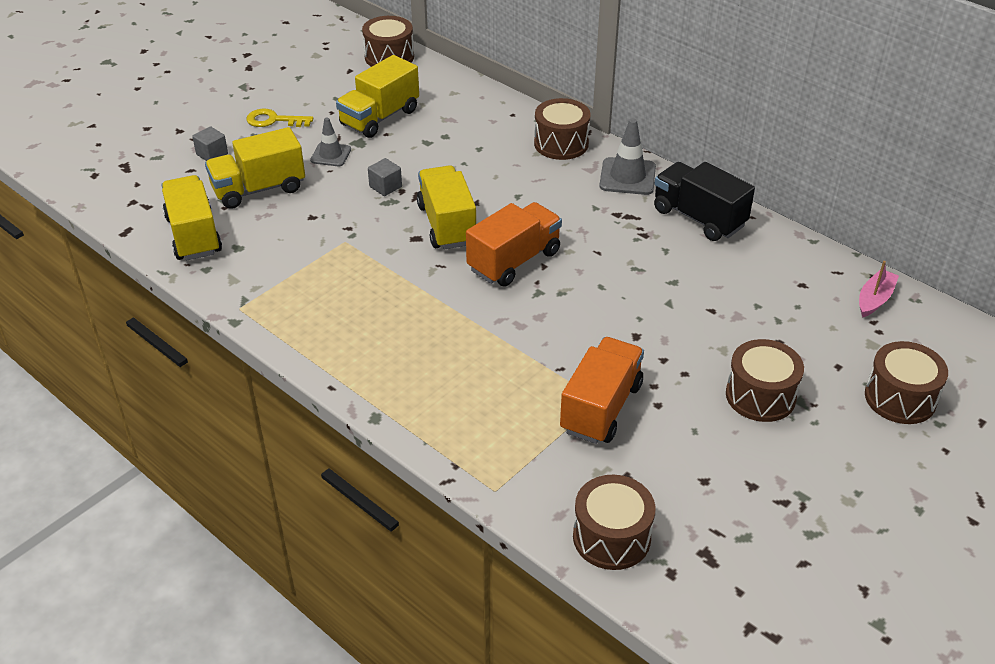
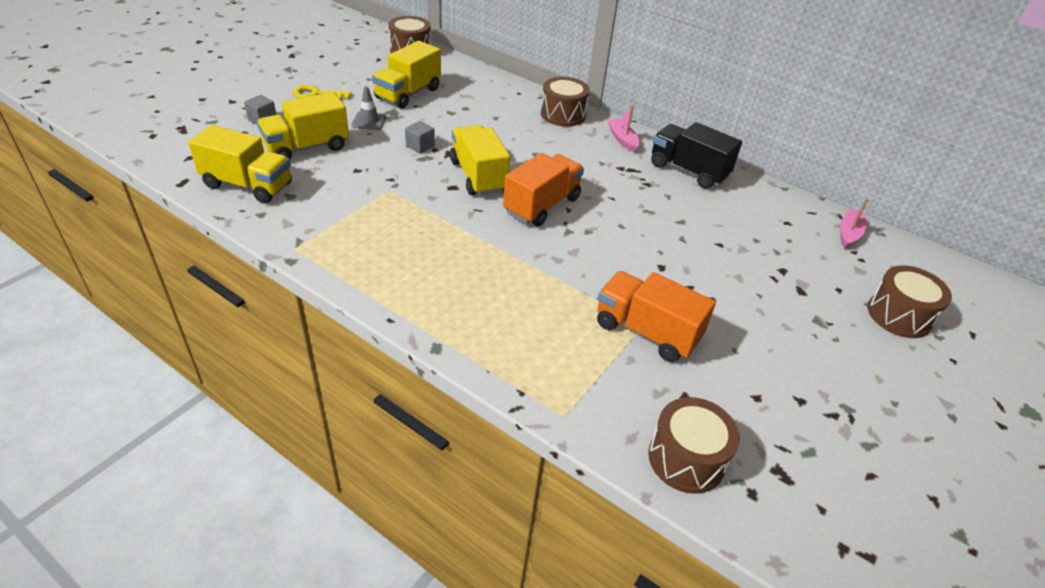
camera: 10 degrees left, 0 degrees up
yellow truck [161,175,222,260] -> yellow truck turned 135 degrees clockwise [188,125,292,204]
orange truck [560,337,644,444] -> orange truck turned 75 degrees counterclockwise [597,271,716,362]
grey traffic cone [599,118,656,195] -> pink boat [608,105,639,152]
brown drum [726,339,804,422] -> none

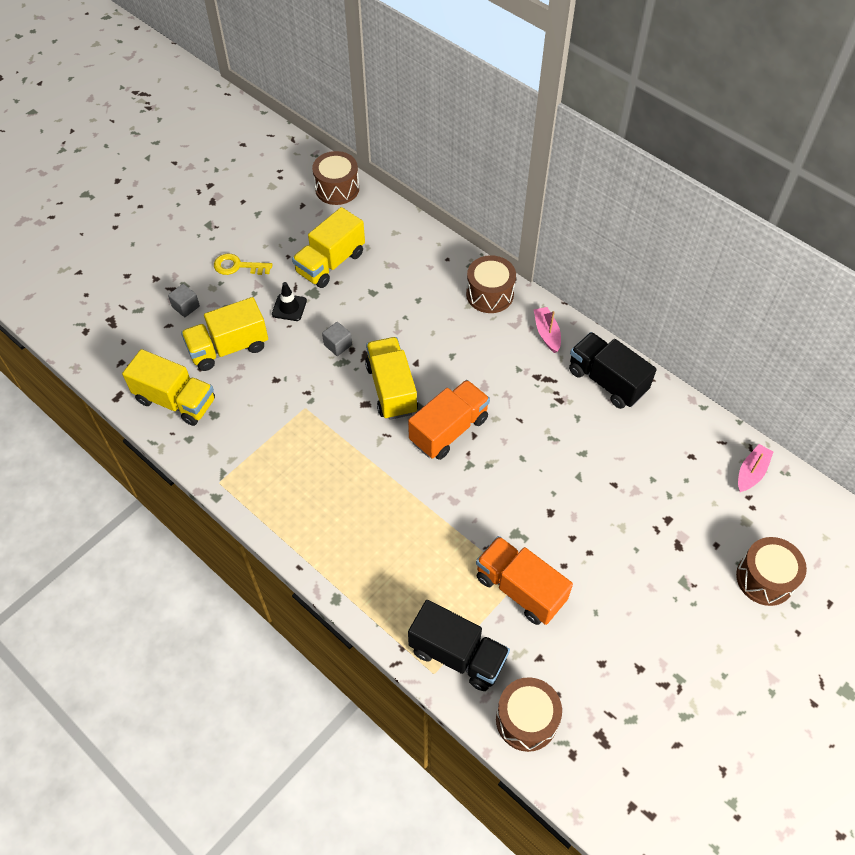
camera: 10 degrees right, 15 degrees up
grey traffic cone [351,86,386,130] -> black traffic cone [272,282,307,321]
none -> black truck [408,600,510,691]

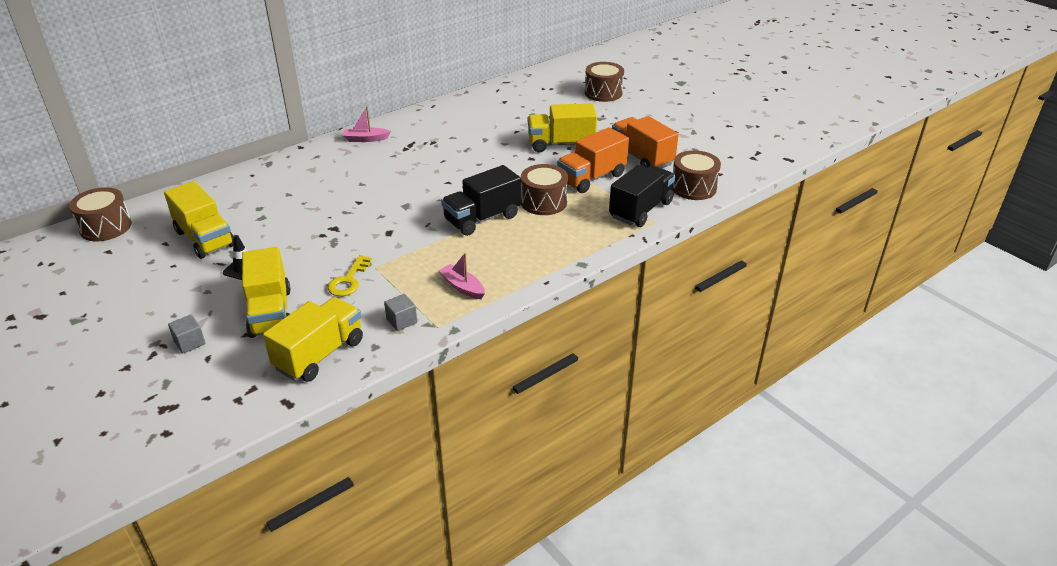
camera: 80 degrees left, 20 degrees down
yellow key [214,254,272,275] -> yellow key moved to [327,255,372,296]
grey cube [322,322,352,356] -> grey cube moved to [384,294,417,331]
yellow truck [365,337,418,420] -> yellow truck moved to [528,103,597,152]
orange truck [408,380,490,460] -> orange truck moved to [612,116,679,168]
brown drum [466,255,516,313] -> brown drum moved to [521,164,568,215]
black truck [569,332,657,409] -> black truck moved to [441,165,521,236]
pink boat [738,444,773,492] -> pink boat moved to [438,253,485,299]

